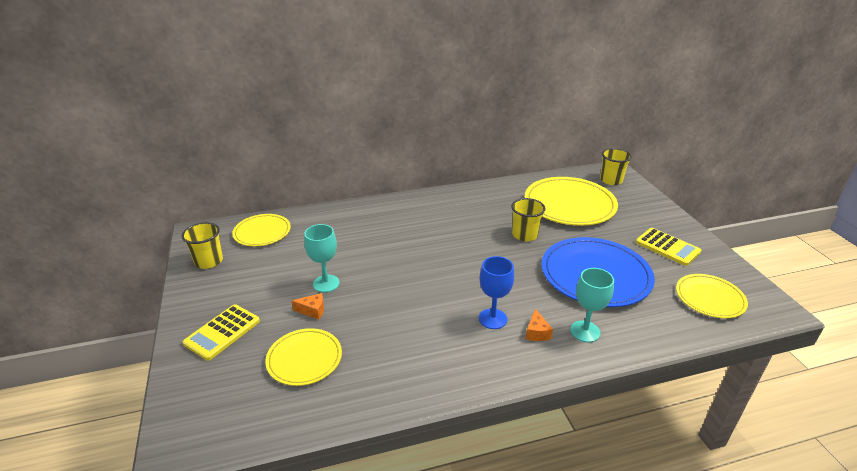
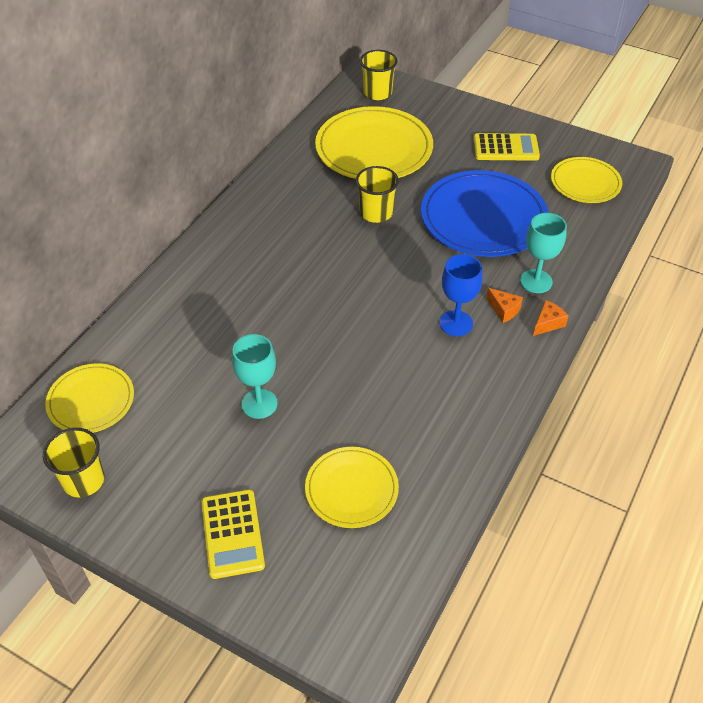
camera: 45 degrees left, 15 degrees up
orange cheese [292,293,324,320] -> orange cheese moved to [533,300,568,336]

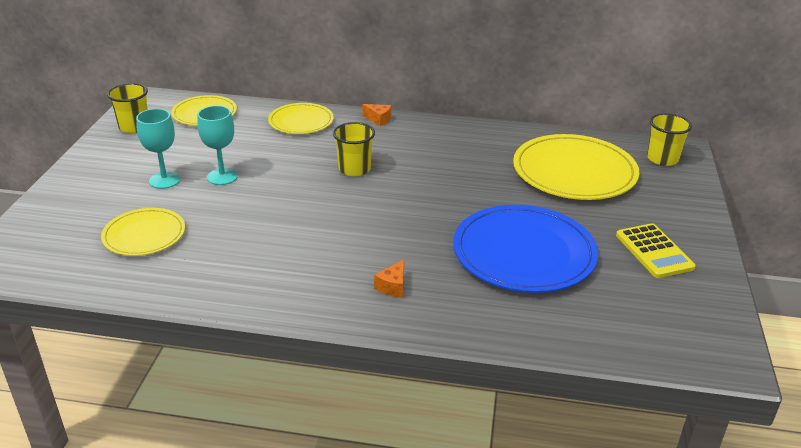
camera: 70 degrees right, 15 degrees down
yellow calculator [201,489,265,579] -> none
yellow cup [356,166,399,223] -> yellow cup moved to [333,122,375,176]
blue goblet [440,254,483,336] -> none
turquoise goblet [520,213,567,293] -> turquoise goblet moved to [136,109,180,189]
orange cheese [533,300,568,336] -> orange cheese moved to [362,104,391,126]
yellow plate [551,157,622,203] -> yellow plate moved to [268,103,334,134]

